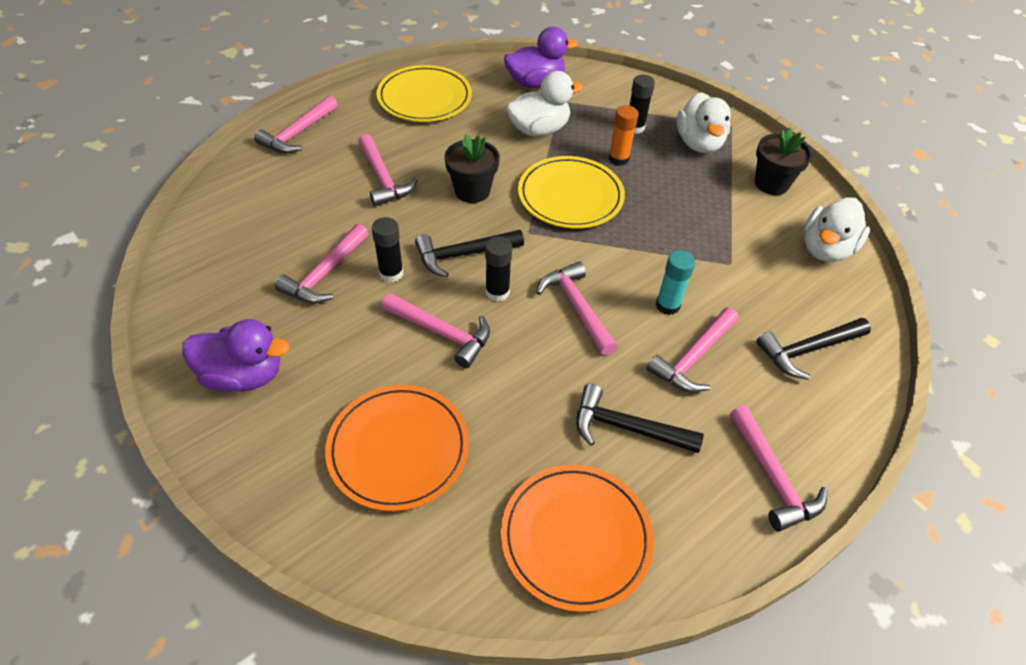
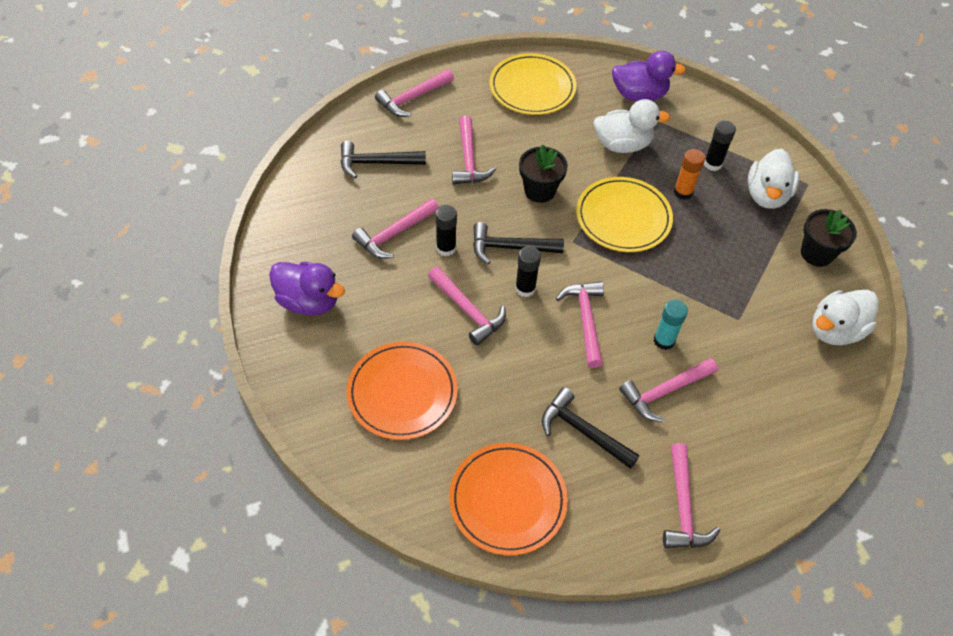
camera: 20 degrees right, 5 degrees up
black hammer [756,318,871,380] -> black hammer moved to [341,141,426,179]

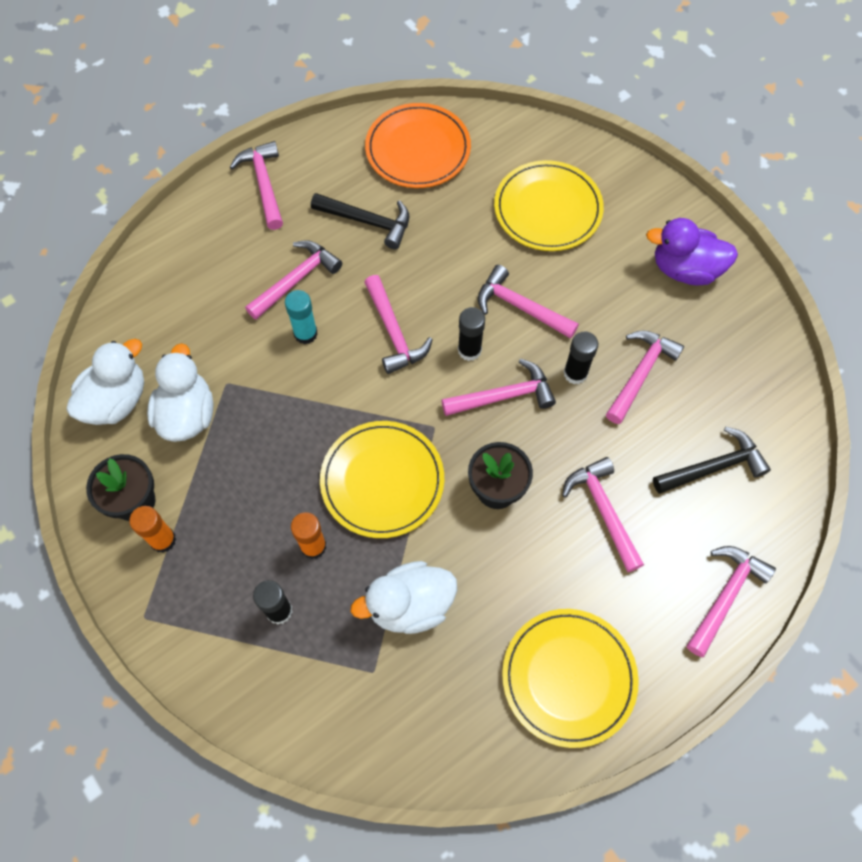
camera: 165 degrees right, 10 degrees up
orange plate [347,342,458,440] -> yellow plate [494,160,604,251]
black hammer [473,222,564,264] -> pink hammer [442,359,556,416]
purple duck [612,51,686,102] -> none
white duck [747,149,799,209] -> white duck moved to [147,343,213,442]
none -> orange glue stick [129,506,176,553]

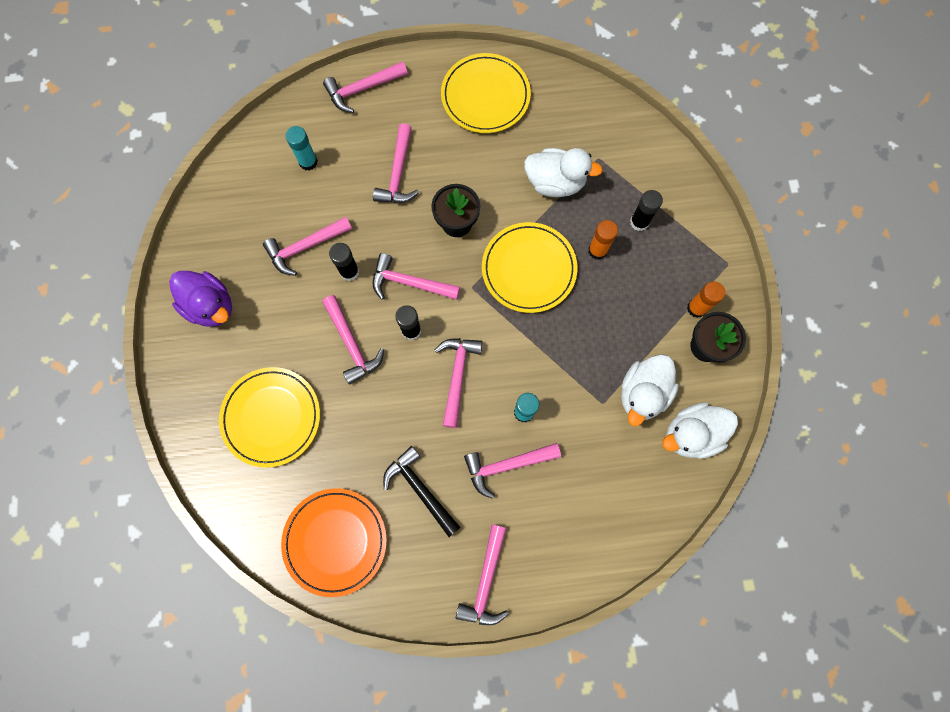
camera: 150 degrees left, 10 degrees up
black hammer [653,427,771,494] -> turquoise glue stick [285,126,318,171]

